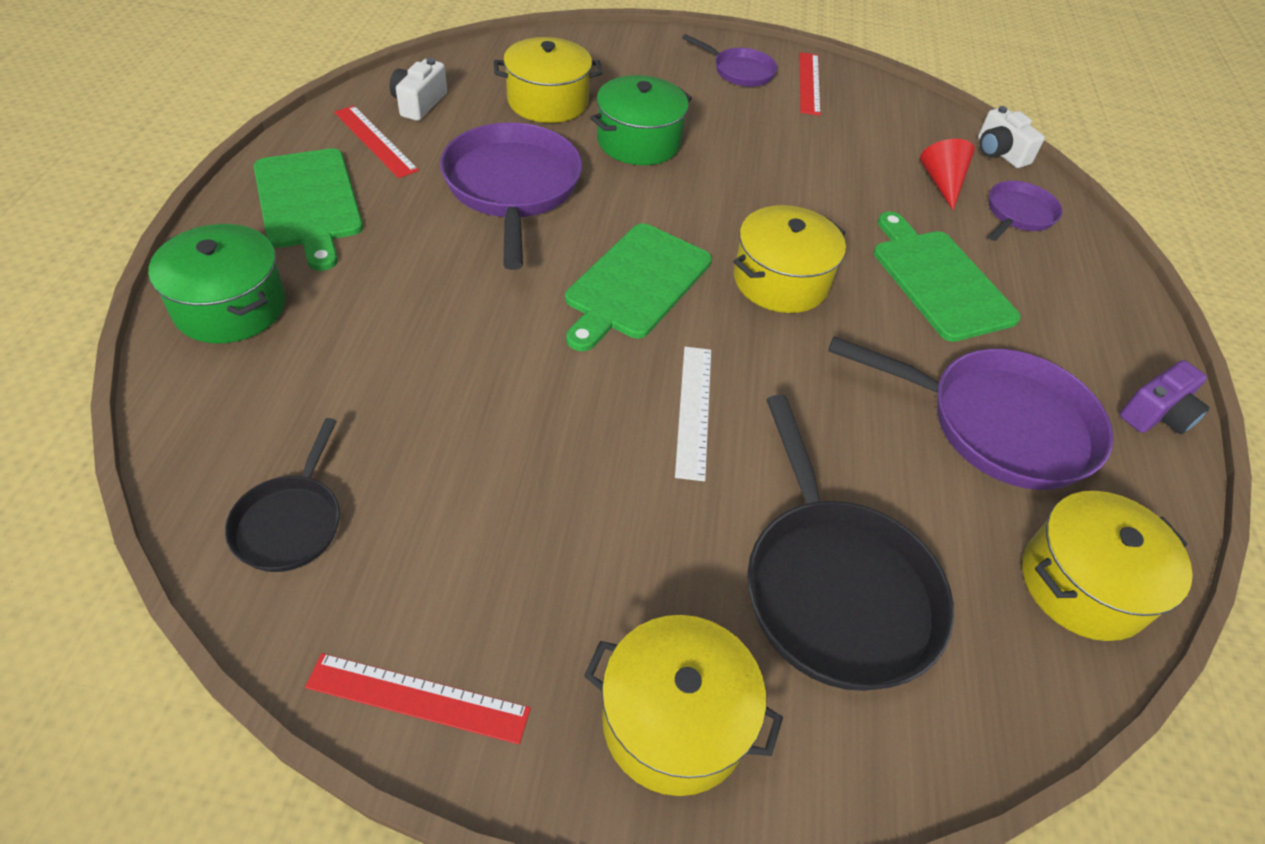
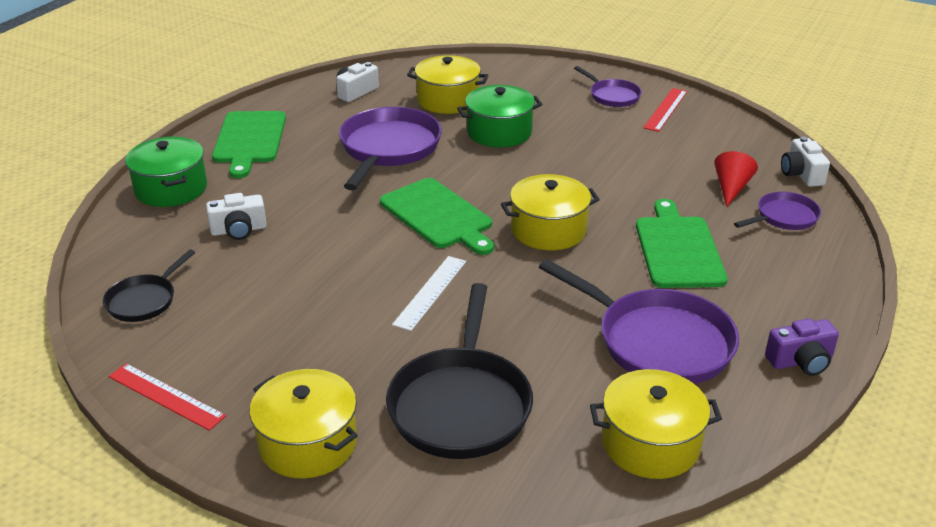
camera: 25 degrees right, 15 degrees down
red ruler [334,105,419,178] -> none
green cutting board [565,223,712,351] -> green cutting board turned 90 degrees counterclockwise [380,178,494,255]
none -> white camera [206,193,267,240]

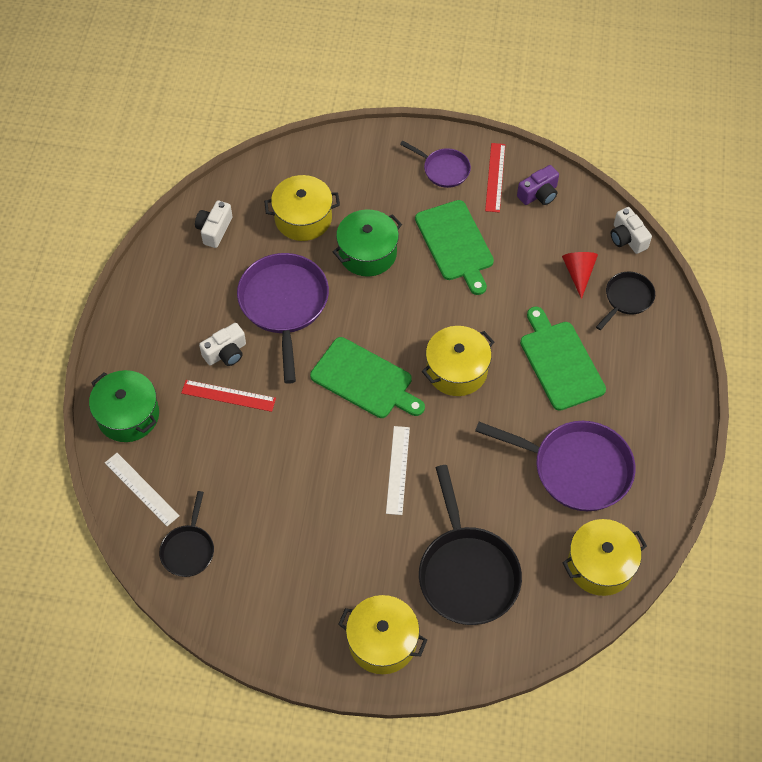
camera: 20 degrees left, 25 degrees up
red ruler [109,363,226,431] -> red ruler moved to [181,380,276,412]
white camera [206,193,267,240] -> white camera moved to [199,323,246,366]
green cutting board [212,111,286,178] -> green cutting board moved to [415,200,494,295]
purple pan [734,192,821,230] -> black pan [596,271,655,330]
purple camera [765,319,839,376] -> purple camera moved to [517,165,559,205]
none -> white ruler [105,453,180,526]

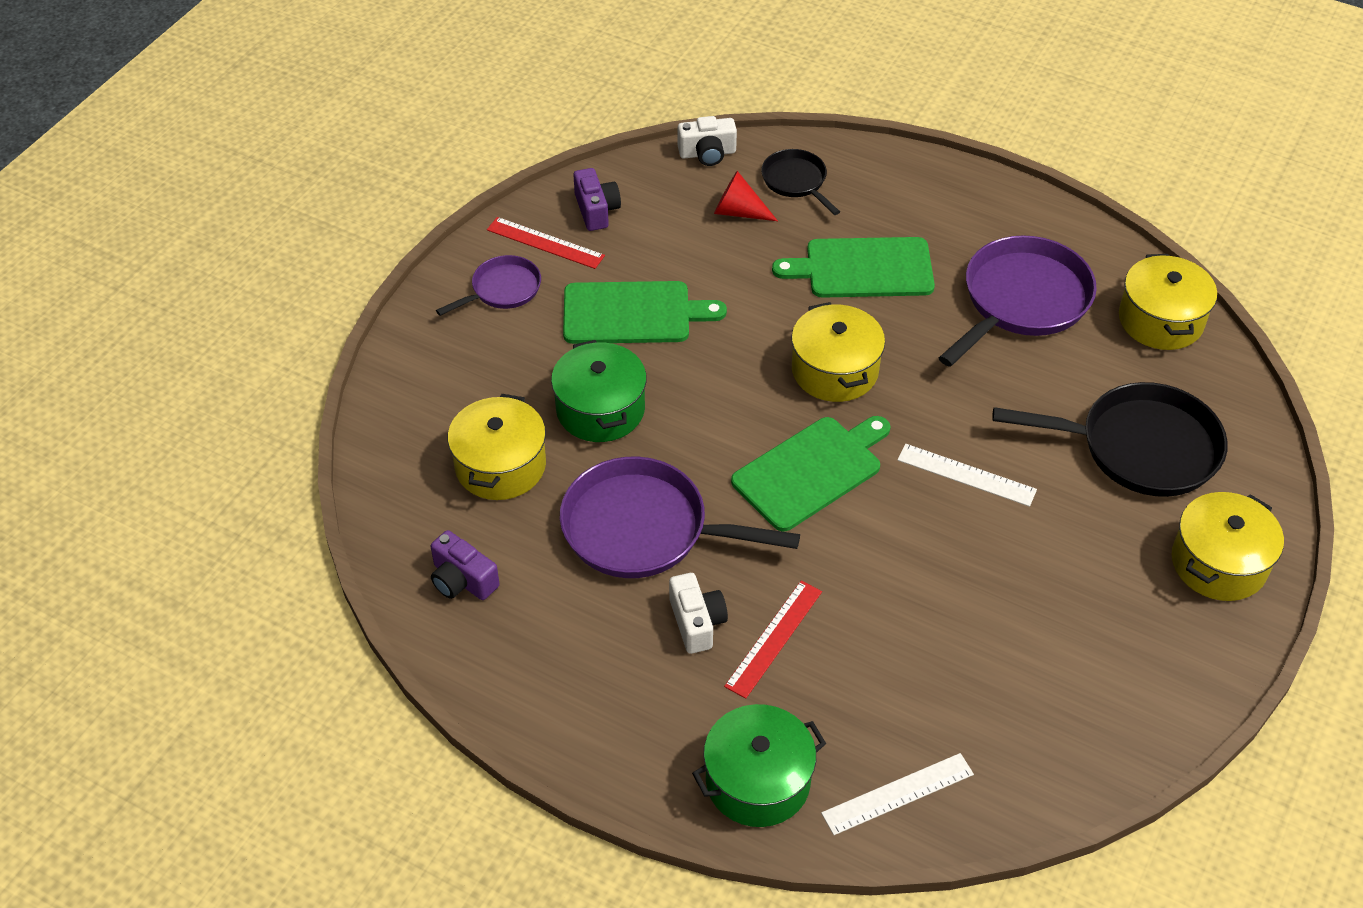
camera: 70 degrees left, 10 degrees down
black pan [159,491,214,577] -> none
white camera [195,201,233,248] -> purple camera [431,530,500,600]

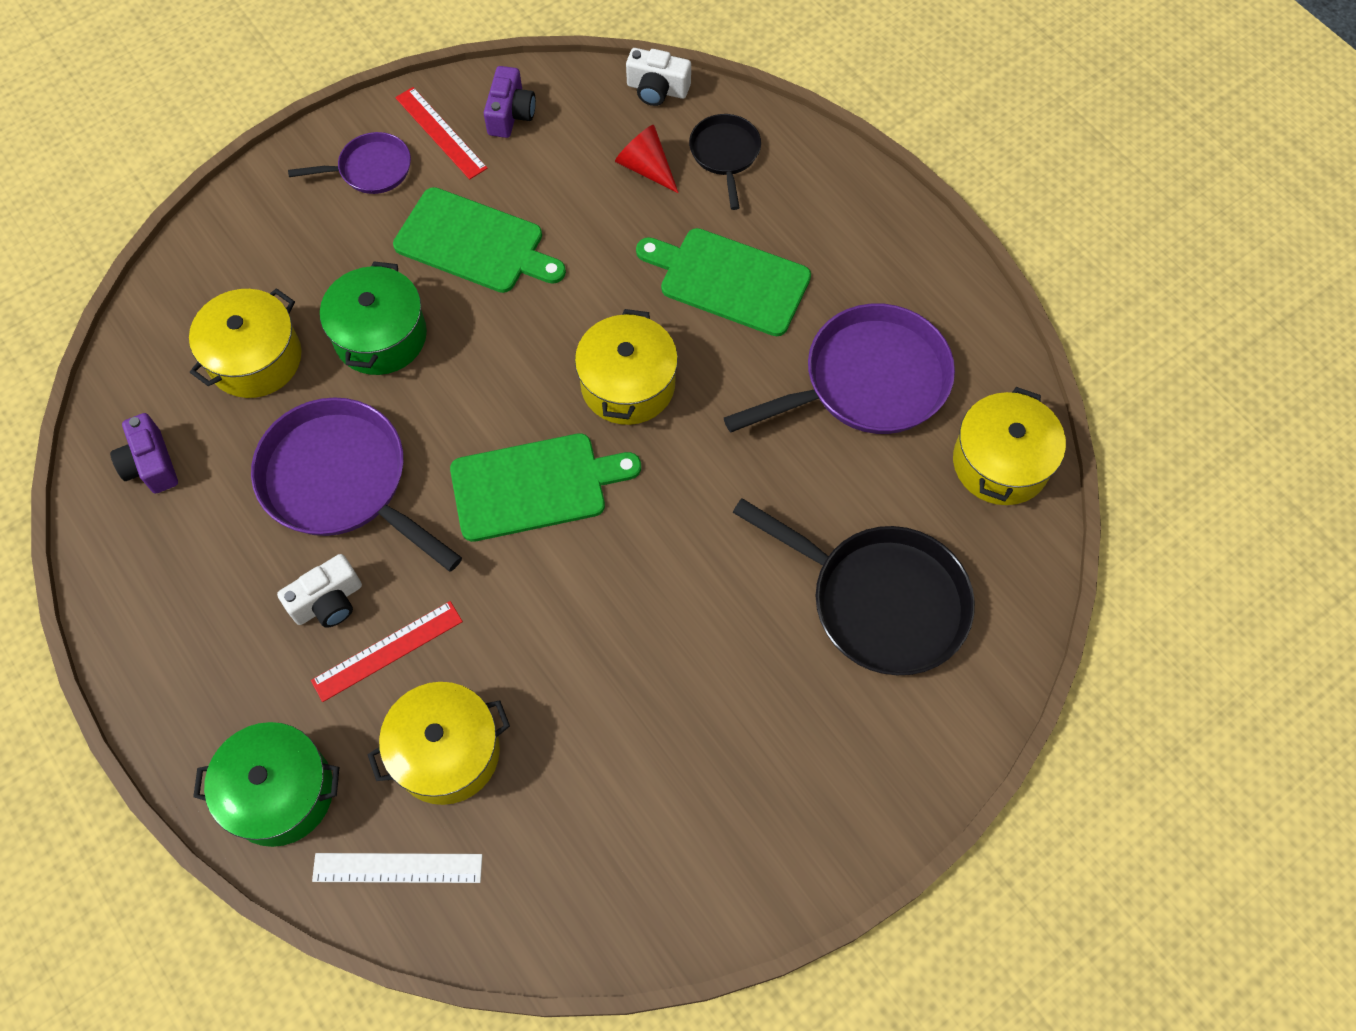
camera: 25 degrees right, 15 degrees up
white camera [669,573,728,654] -> white camera turned 45 degrees clockwise [277,554,362,628]
white ruler [897,444,1037,507] -> none
yellow pot [1172,492,1284,601] -> yellow pot moved to [368,682,510,805]

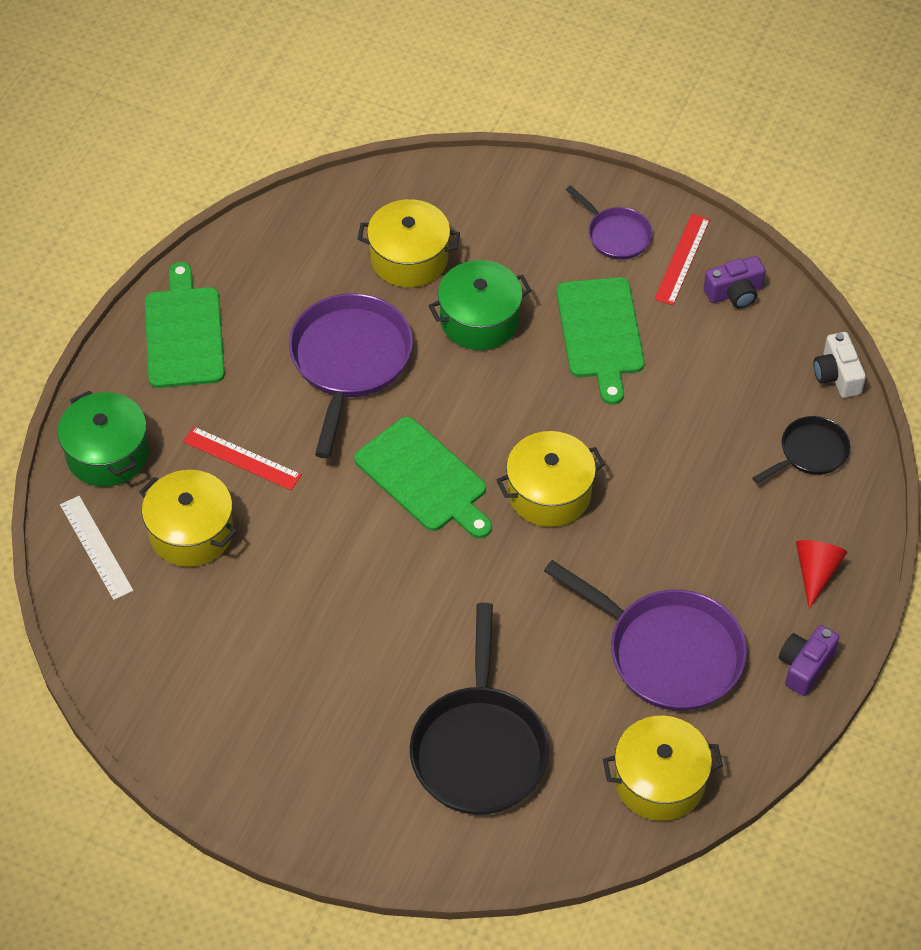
camera: 60 degrees right, 10 degrees down
purple camera [110,413,178,494] -> purple camera moved to [779,625,840,696]
white camera [277,554,362,628] -> none
red cone [615,125,678,193] -> red cone moved to [796,540,847,609]
green cutting board [636,228,811,336] -> green cutting board moved to [145,262,225,388]

